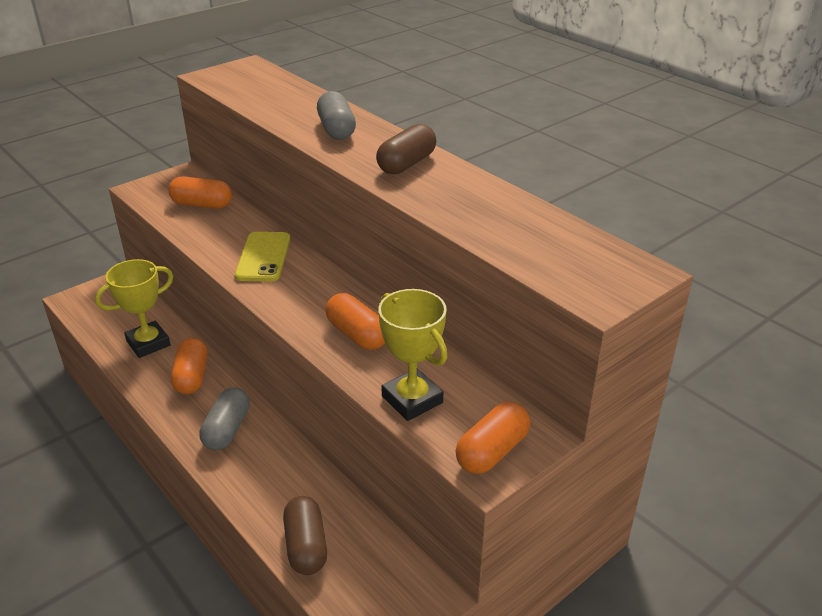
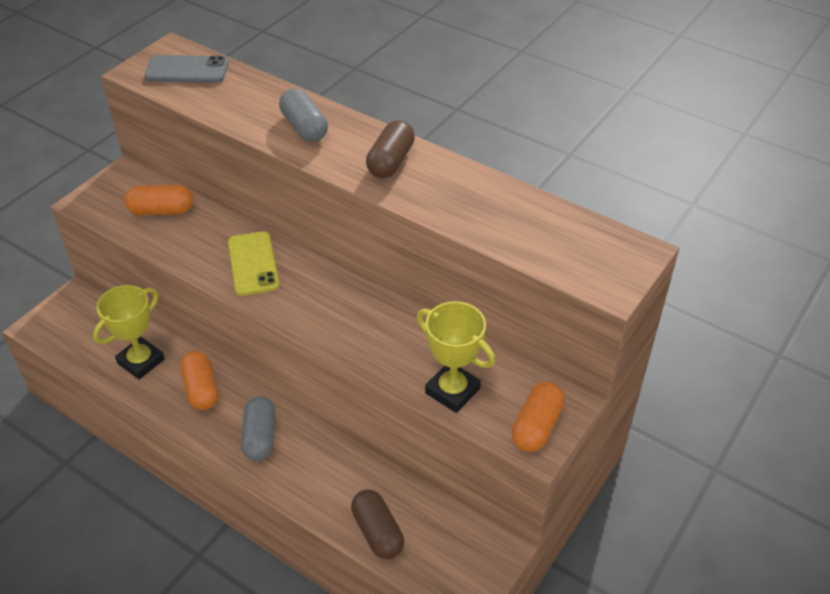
camera: 15 degrees left, 10 degrees up
orange capsule [325,293,385,350] -> none
none -> grey phone [144,55,229,83]

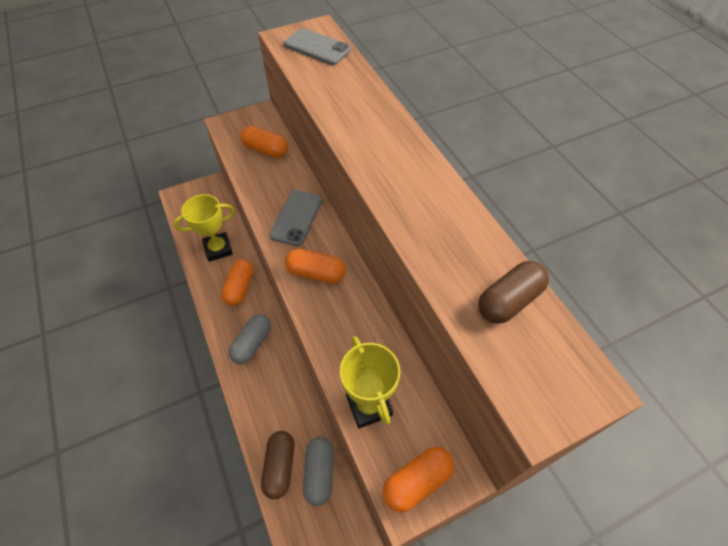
camera: 30 degrees right, 10 degrees up
yellow phone [228,231,279,296] -> grey phone [269,190,322,246]
grey capsule [279,88,328,142] -> grey capsule moved to [303,437,334,506]
brown capsule [366,120,415,178] -> brown capsule moved to [478,261,549,324]
none -> orange capsule [285,249,346,283]

